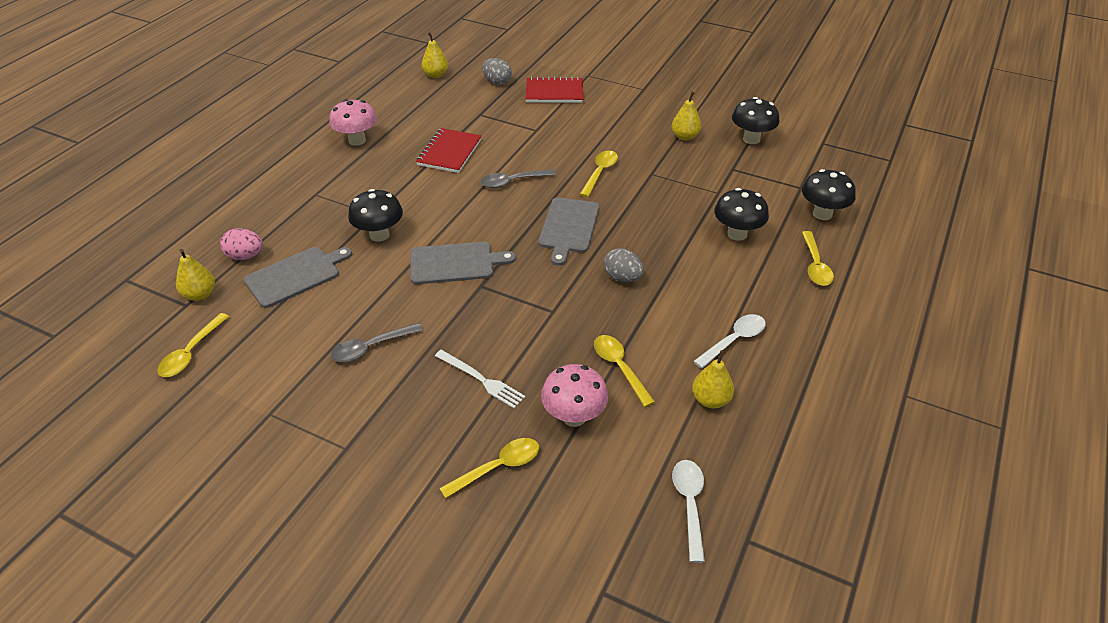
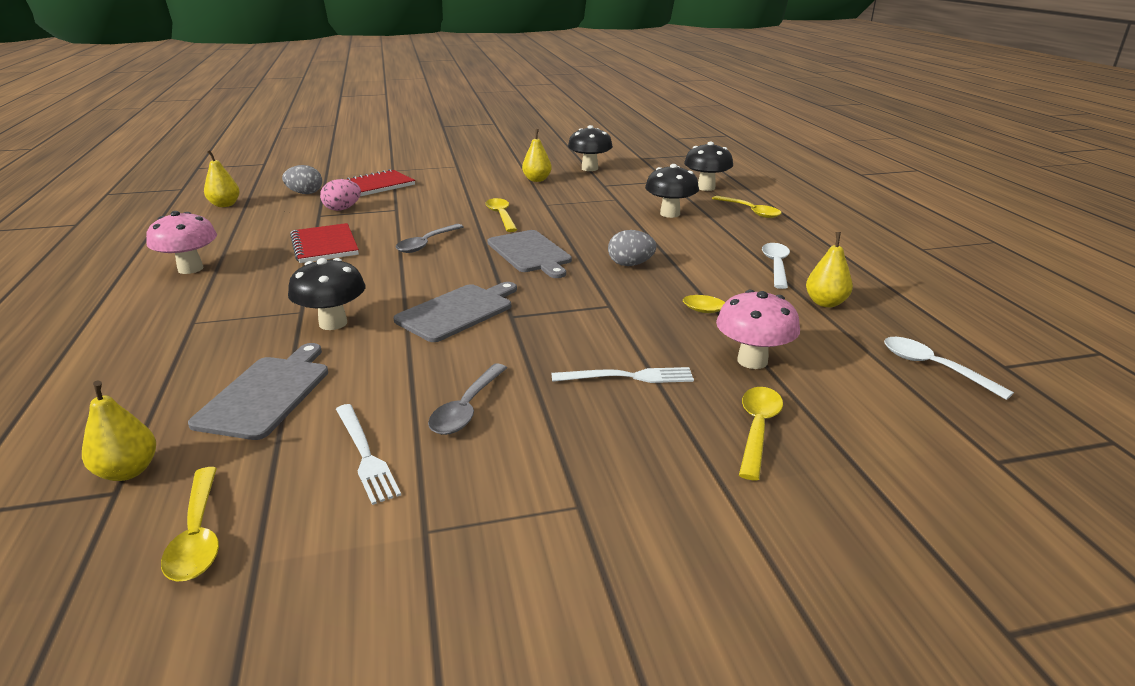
camera: 40 degrees left, 15 degrees down
pink egg [220,229,263,260] -> pink egg moved to [320,179,361,211]
none -> white fork [336,404,401,505]

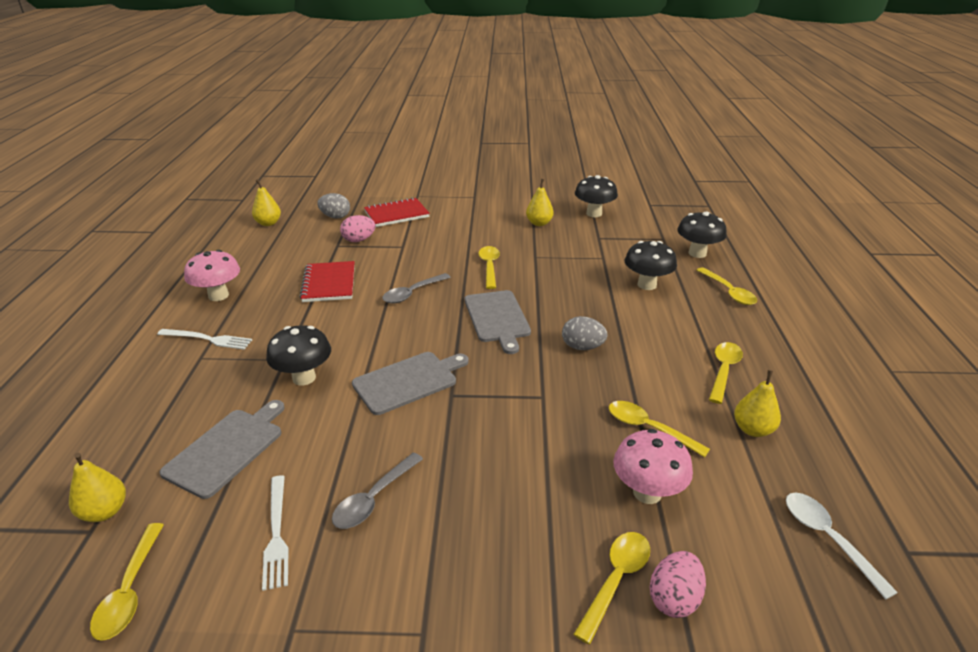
camera: 15 degrees right, 5 degrees up
white fork [552,367,694,383] -> white fork moved to [157,329,252,350]
white spoon [762,243,790,289] -> yellow spoon [709,342,743,404]
none -> pink egg [650,551,706,618]

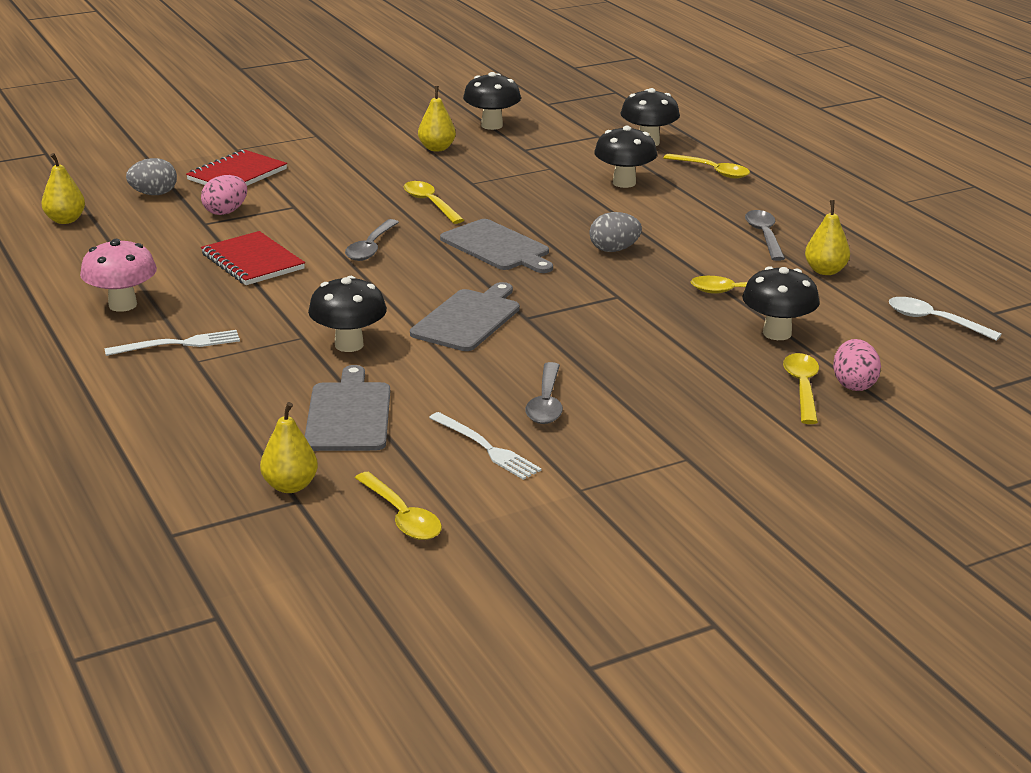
camera: 30 degrees left, 5 degrees down
pink mushroom [613,429,693,504] -> black mushroom [742,266,820,340]
yellow spoon [709,342,743,404] -> grey spoon [745,210,785,261]

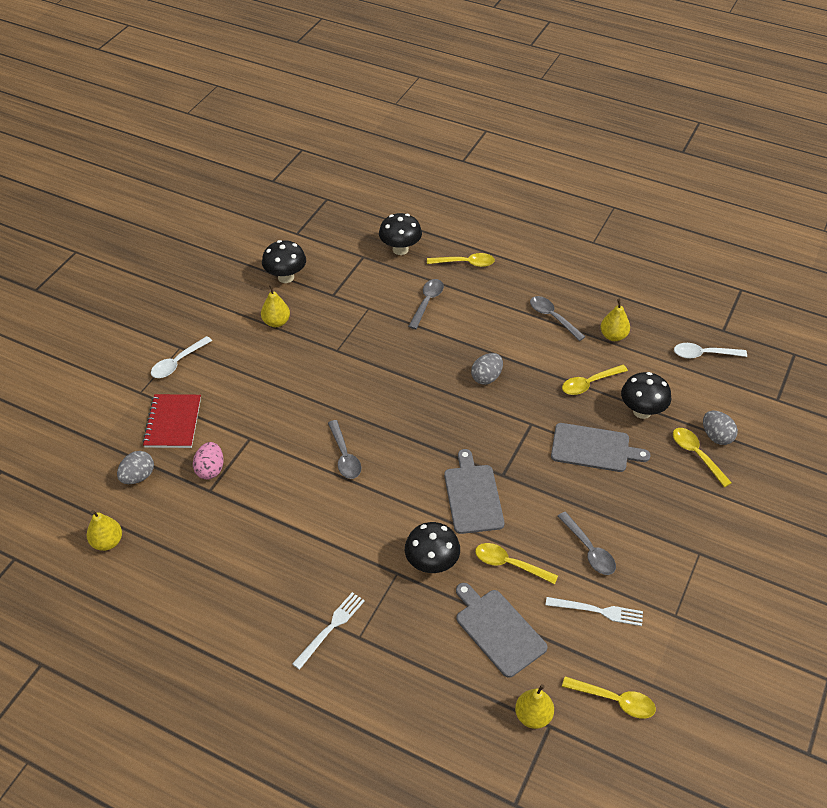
camera: 35 degrees left, 20 degrees up
pink mushroom [80,239,157,312] -> none
red notebook [201,231,305,285] -> none
yellow spoon [404,181,464,224] -> yellow spoon moved to [475,543,558,584]
grey cutting board [440,219,553,273] -> grey cutting board moved to [551,423,651,472]
black mushroom [594,126,657,188] -> grey spoon [408,279,444,329]
pink egg [833,339,881,391] -> grey egg [703,411,738,445]
none -> white spoon [151,336,212,378]

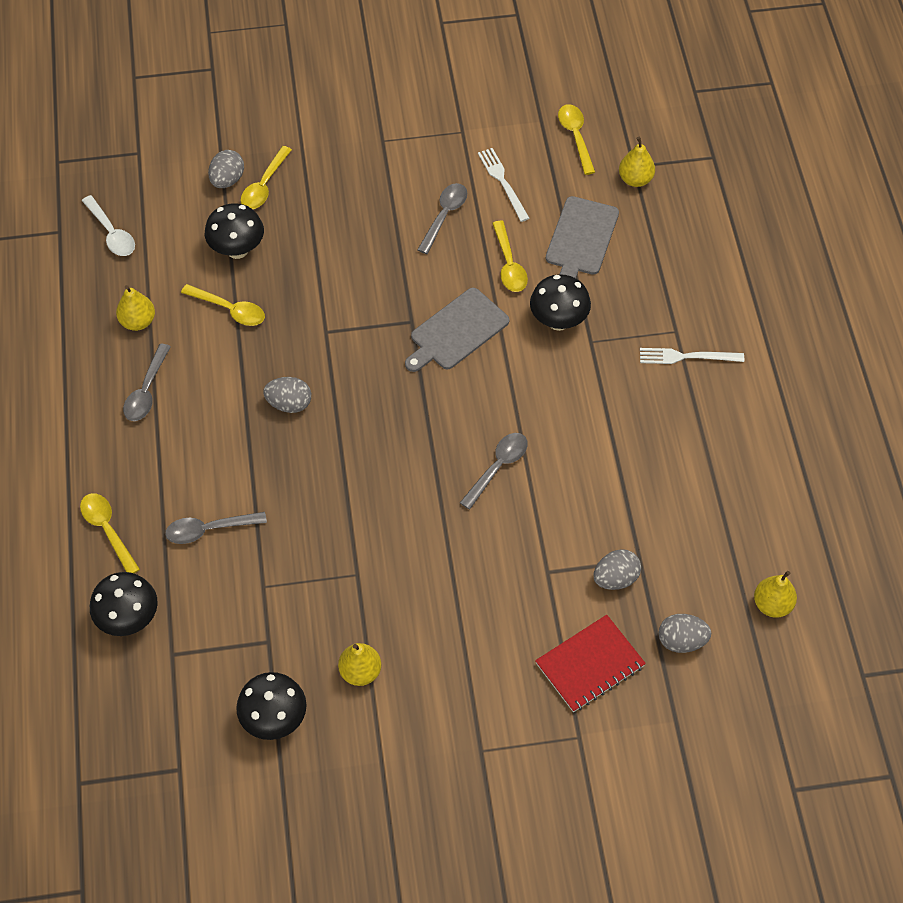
camera: 125 degrees left, 10 degrees up
white spoon [151,336,212,378] -> none
pink egg [193,442,223,479] -> grey egg [594,549,641,590]
grey cutting board [551,423,651,472] -> none

